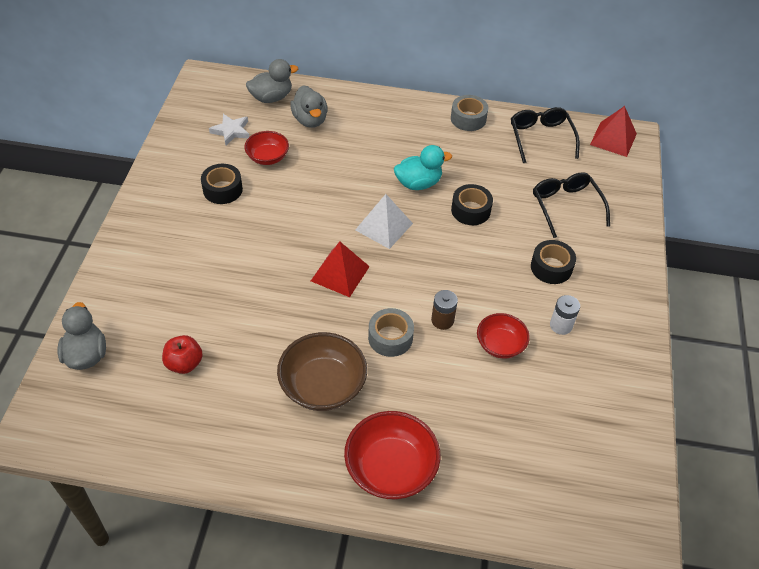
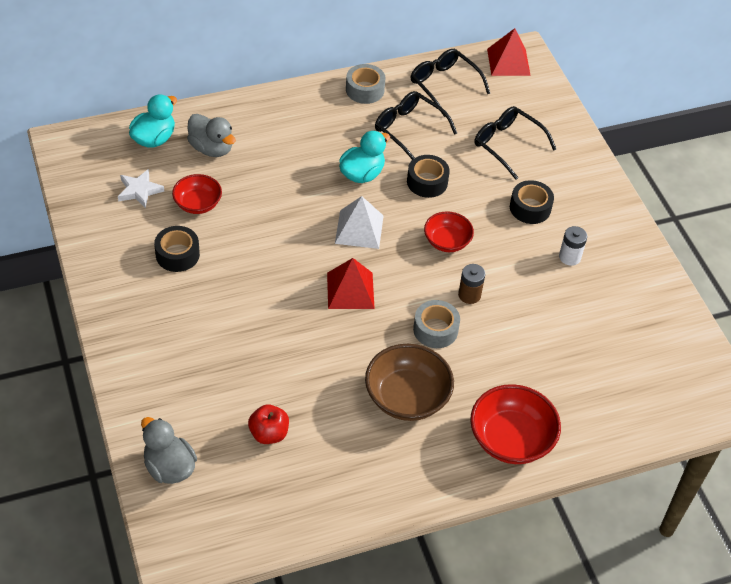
camera: 30 degrees left, 0 degrees up
grey duck [246,59,298,103] -> turquoise duck [129,94,177,148]
red bowl [477,313,530,358] -> red bowl moved to [424,211,474,252]
none -> black glasses [375,91,457,160]

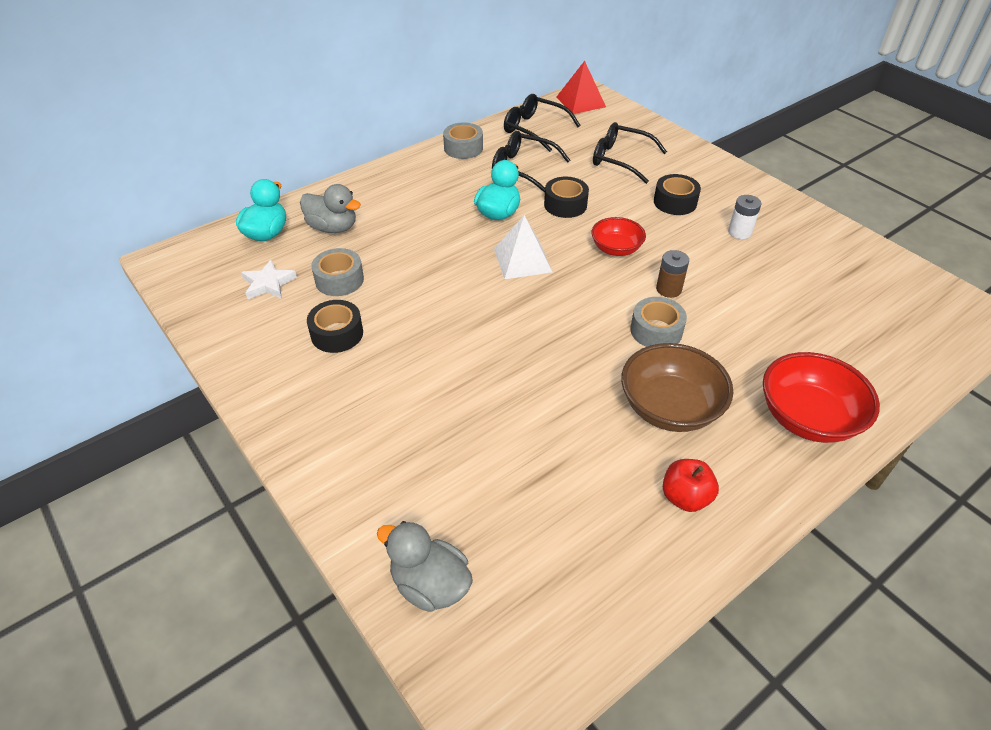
camera: 15 degrees left, 5 degrees down
red bowl [172,174,222,214] -> grey tape [311,248,364,296]
red apple [248,404,289,444] -> red apple moved to [663,459,719,512]
red pyramid [327,258,375,309] -> none

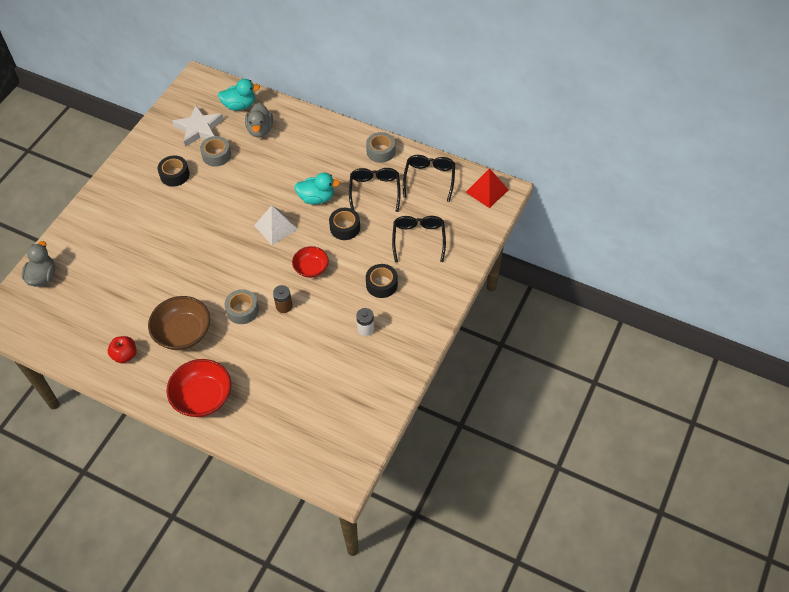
camera: 65 degrees right, 10 degrees up
white star [241,259,297,299] -> white star [172,105,224,147], size x1.60

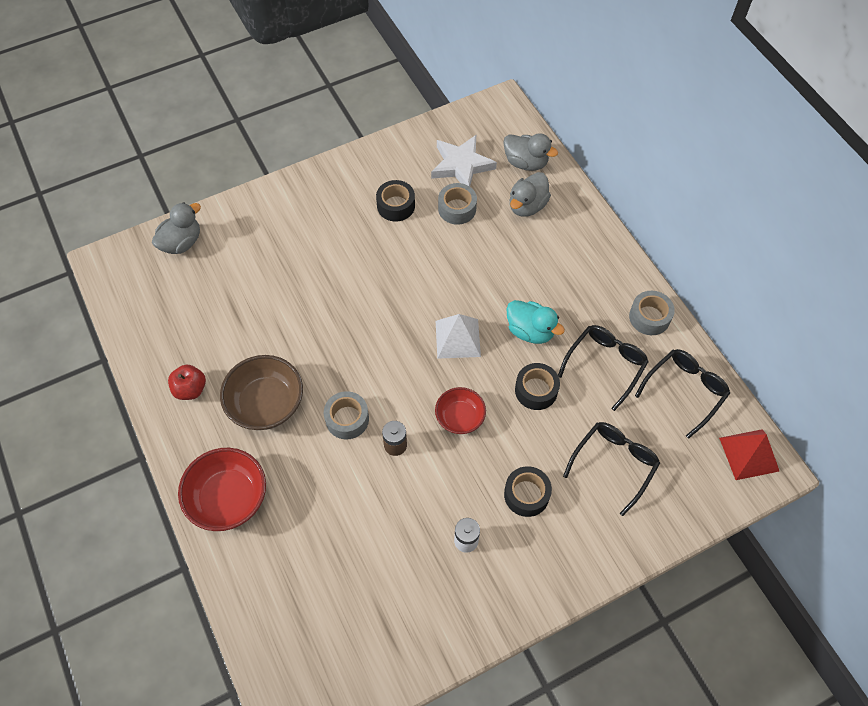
camera: 35 degrees right, 5 degrees up
turquoise duck [218,79,260,111] -> grey duck [503,133,558,171]

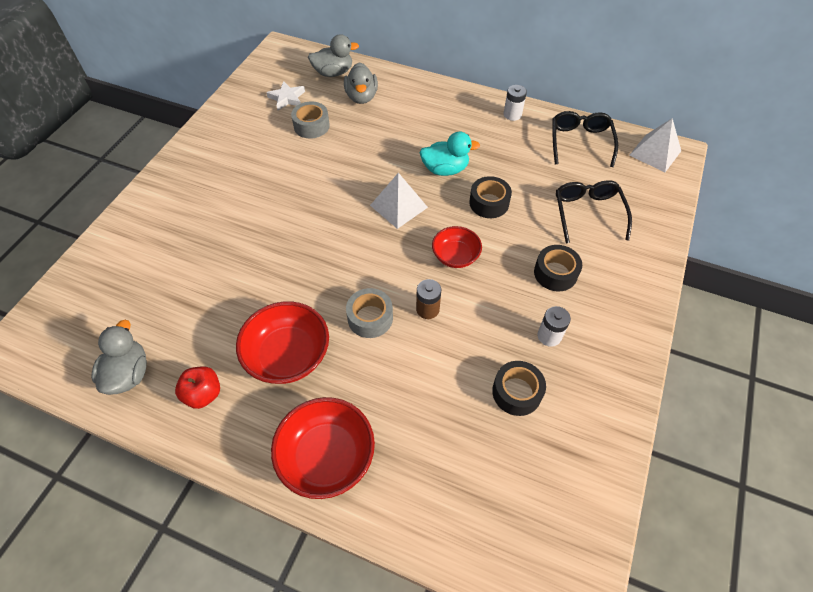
camera: 40 degrees left, 5 degrees down
grey duck [152,202,201,254] -> grey duck moved to [91,320,147,395]
brown bowl [220,355,303,430] -> red bowl [236,301,329,384]
black tape [376,180,415,222] -> black tape moved to [492,361,546,416]
white star [431,135,497,186] -> white star [266,81,305,110], size x0.63
black glasses [558,325,649,411] -> none
grey tape [629,291,675,335] -> white battery [504,85,527,121]
red pyramid [719,429,779,480] -> white pyramid [629,118,681,172]

